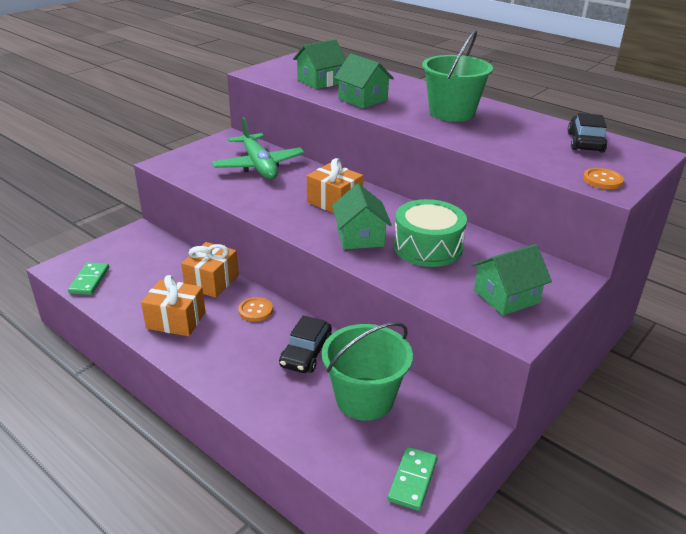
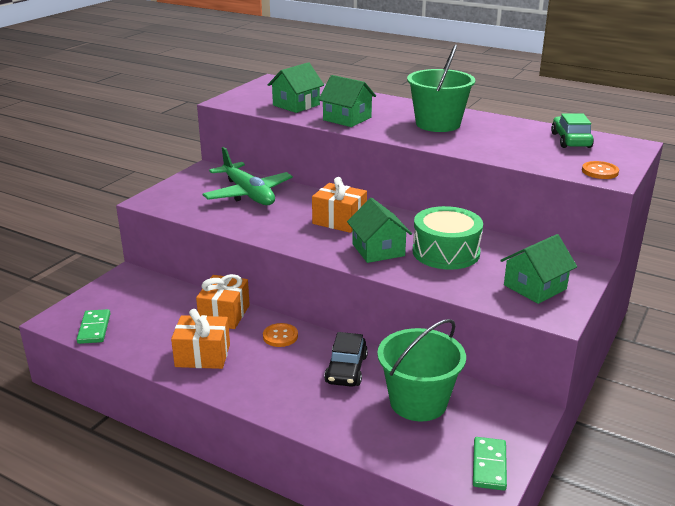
camera: 10 degrees left, 5 degrees down
black car [568,113,608,153] -> green car [551,114,594,148]

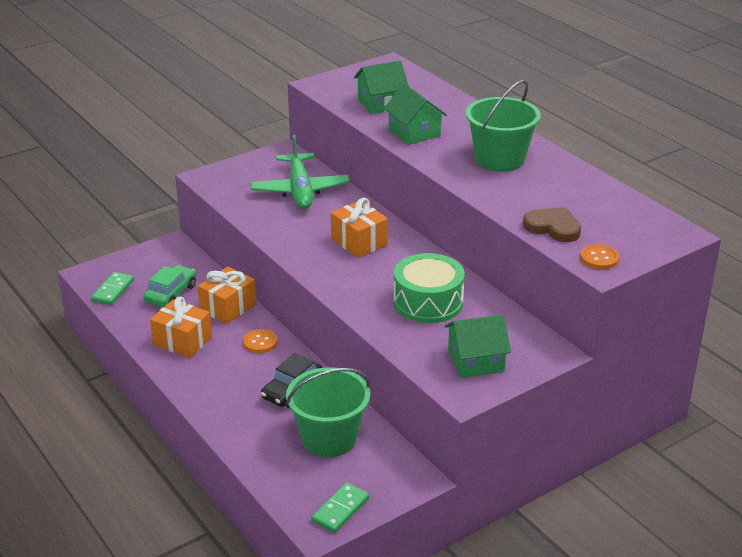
camera: 25 degrees right, 5 degrees up
green house [347,198,412,263] -> none
green car [551,114,594,148] -> green car moved to [143,265,196,307]
none -> brown heart [523,207,581,242]

